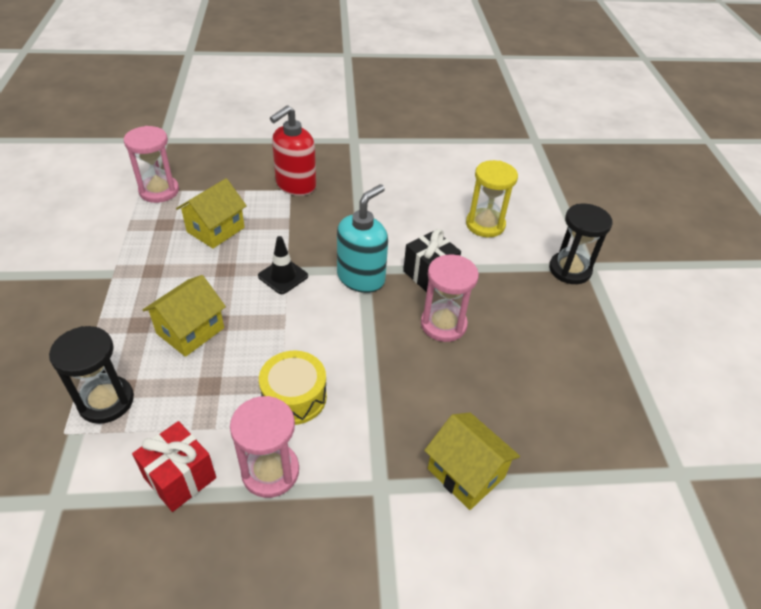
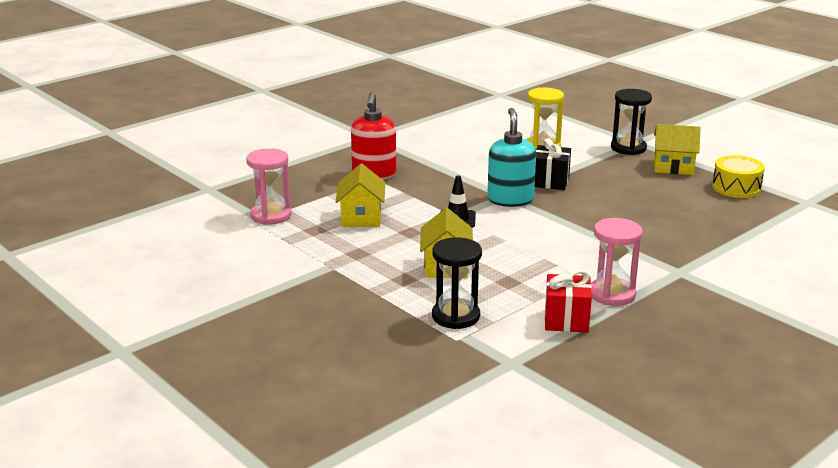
camera: 35 degrees left, 20 degrees down
yellow drum [259,351,327,425] -> yellow drum moved to [712,155,765,198]
pink hourglass [421,255,479,342] -> none
yellow house [424,413,520,510] -> yellow house moved to [654,124,701,175]

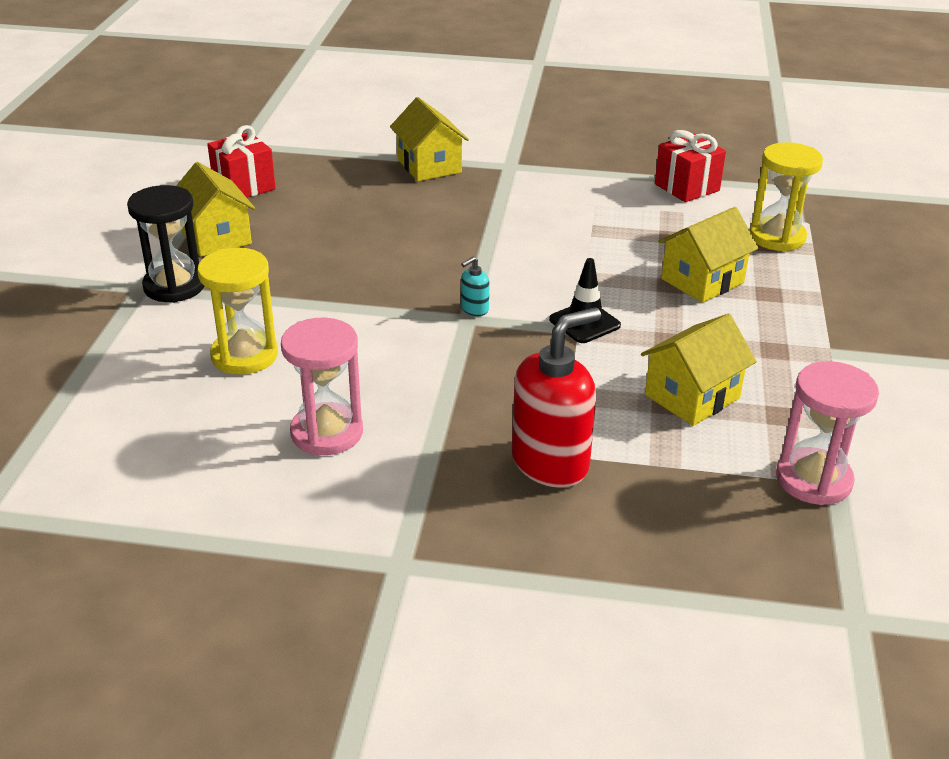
camera: 130 degrees left, 10 degrees up
black hourglass [432,237,482,329] -> yellow hourglass [749,142,823,252]
turquoise soap dispenser [487,108,536,207] -> turquoise soap dispenser [461,256,489,316], size x0.42
black gift [535,138,571,190] -> none
pink hourglass [591,218,643,306] -> pink hourglass moved to [281,318,363,455]
yellow drum [712,155,765,198] -> red gift [207,125,276,198]
none -> yellow house [390,97,469,181]

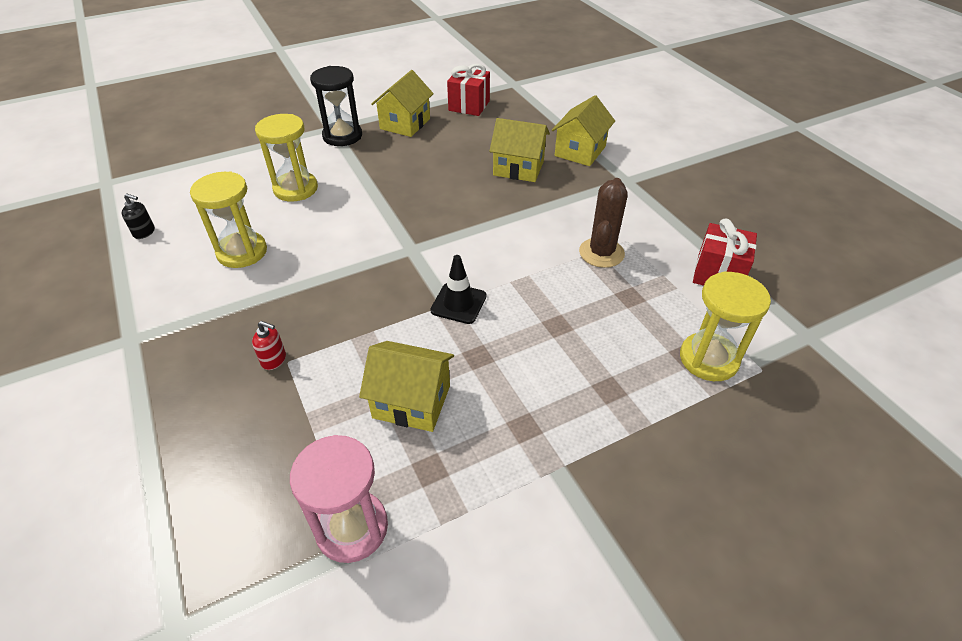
camera: 55 degrees right, 10 degrees up
pink hourglass [281,318,363,455] -> yellow hourglass [190,171,267,268]
turquoise soap dispenser [461,256,489,316] -> none
red soap dispenser [512,307,601,488] -> red soap dispenser [252,321,286,370], size x0.42
yellow house [658,207,759,303] -> yellow house moved to [489,118,550,182]
none -> black soap dispenser [122,193,155,239]
none -> brown cactus [579,178,628,268]

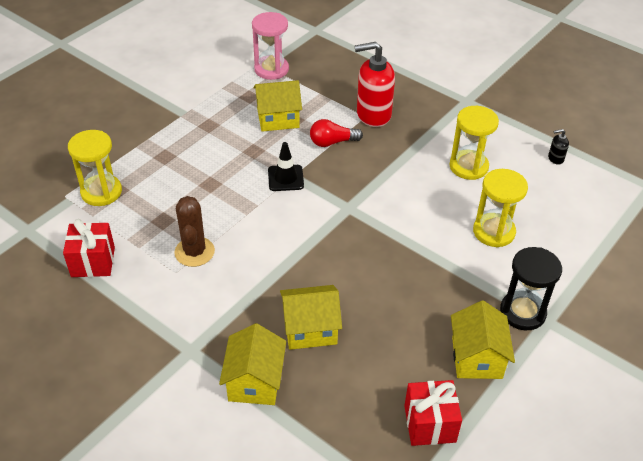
camera: 155 degrees right, 0 degrees up
red soap dispenser [252,321,286,370] -> red soap dispenser [355,42,395,127], size x2.36
none -> red light bulb [310,119,363,147]

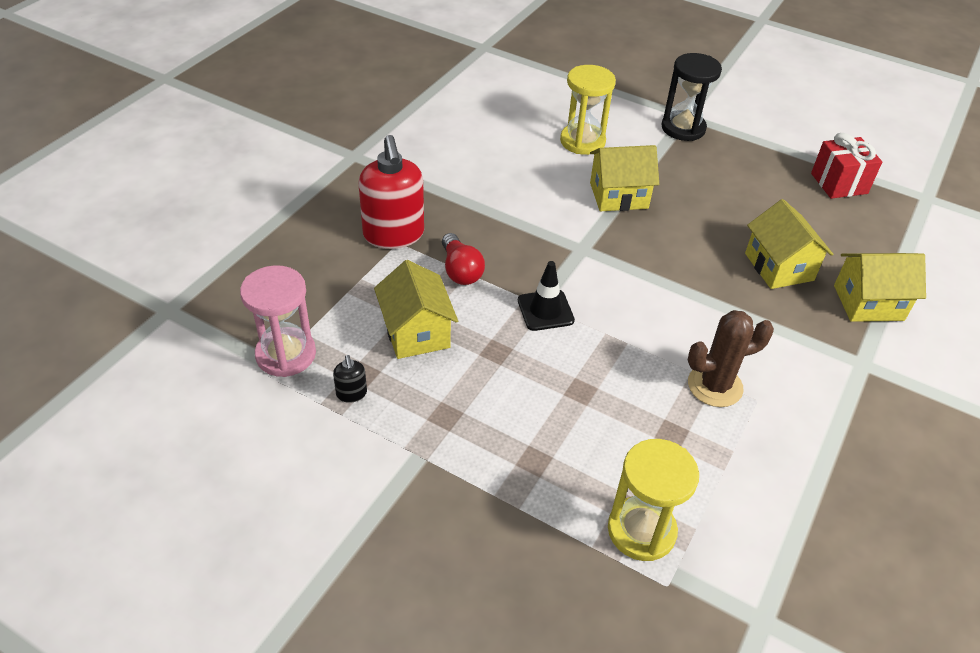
camera: 100 degrees left, 0 degrees up
red gift [63,219,115,277] -> none
yellow hourglass [449,106,499,180] -> none
yellow house [451,301,515,379] -> yellow house moved to [590,145,659,211]
black soap dispenser [548,129,569,165] -> black soap dispenser moved to [333,355,367,403]

